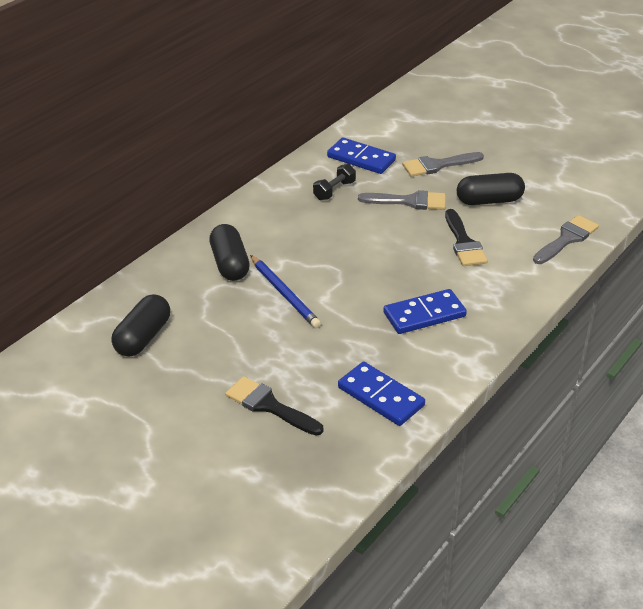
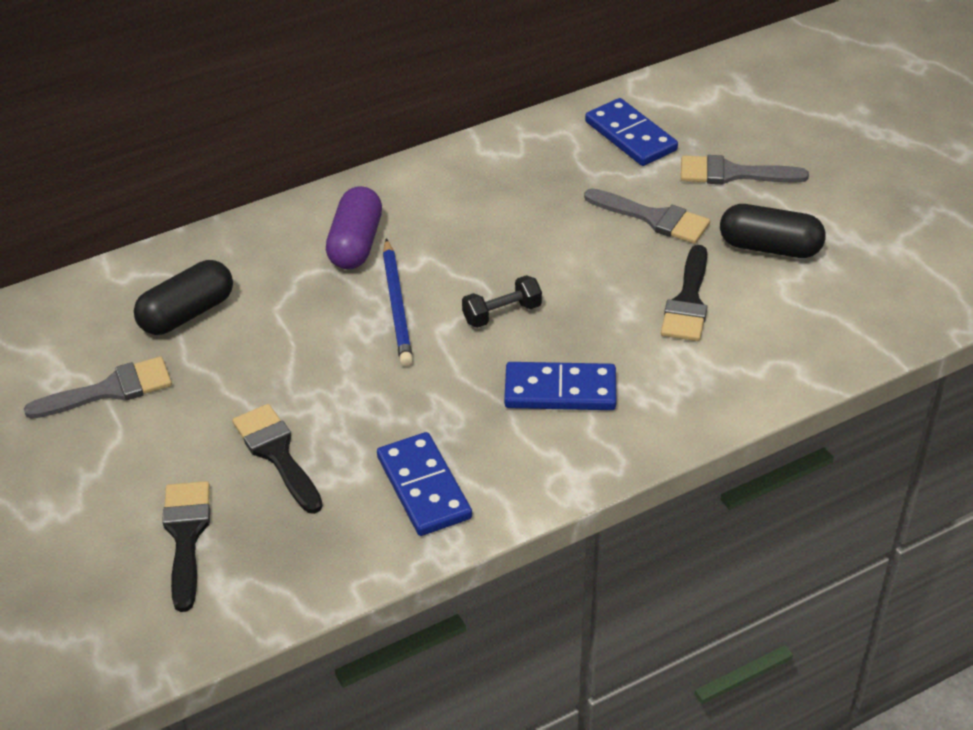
camera: 25 degrees right, 5 degrees up
black capsule [209,224,250,281] -> purple capsule [326,186,382,269]
black dumbbell [313,164,356,200] -> black dumbbell moved to [462,275,542,328]
grey brush [533,215,599,264] -> grey brush moved to [24,356,172,419]
none -> black brush [162,481,210,612]

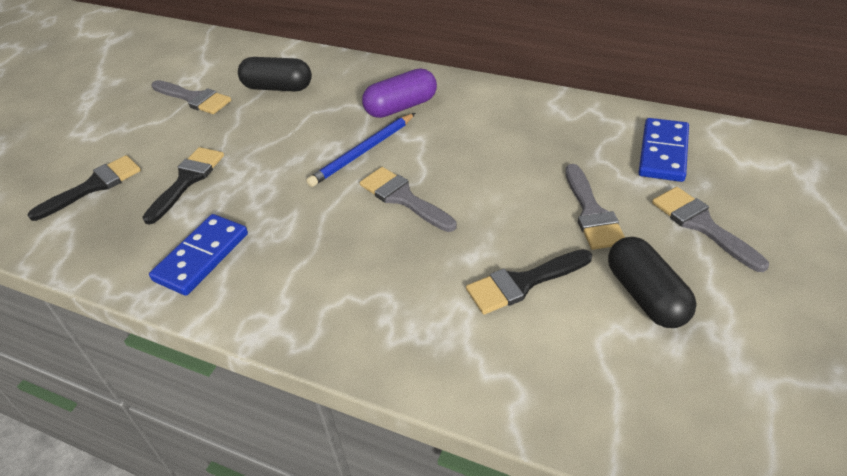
camera: 55 degrees right, 0 degrees up
black dumbbell [462,275,542,328] -> grey brush [360,167,457,232]
blue domino [504,362,616,410] -> none

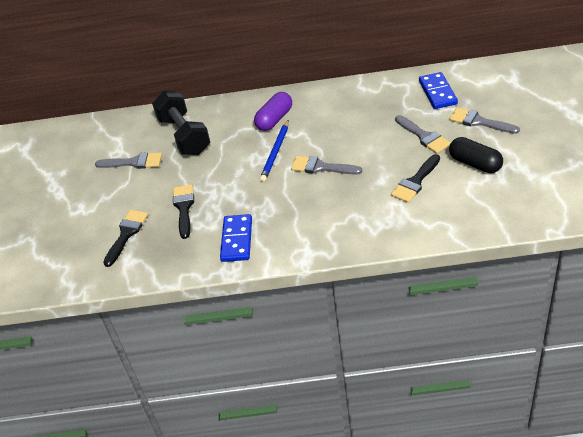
camera: 25 degrees left, 0 degrees up
black capsule [238,57,312,91] -> black dumbbell [152,91,210,155]

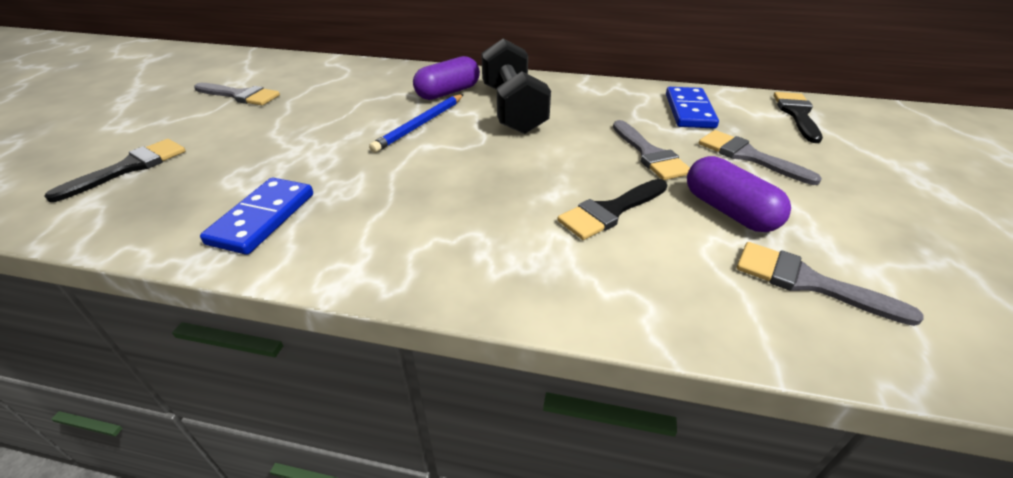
camera: 10 degrees right, 5 degrees down
black dumbbell [152,91,210,155] -> black dumbbell moved to [481,38,551,134]
black brush [173,184,194,239] -> black brush moved to [774,92,823,143]
grey brush [291,156,362,174] -> grey brush moved to [737,242,924,326]
black capsule [449,137,503,173] -> purple capsule [687,156,791,232]

